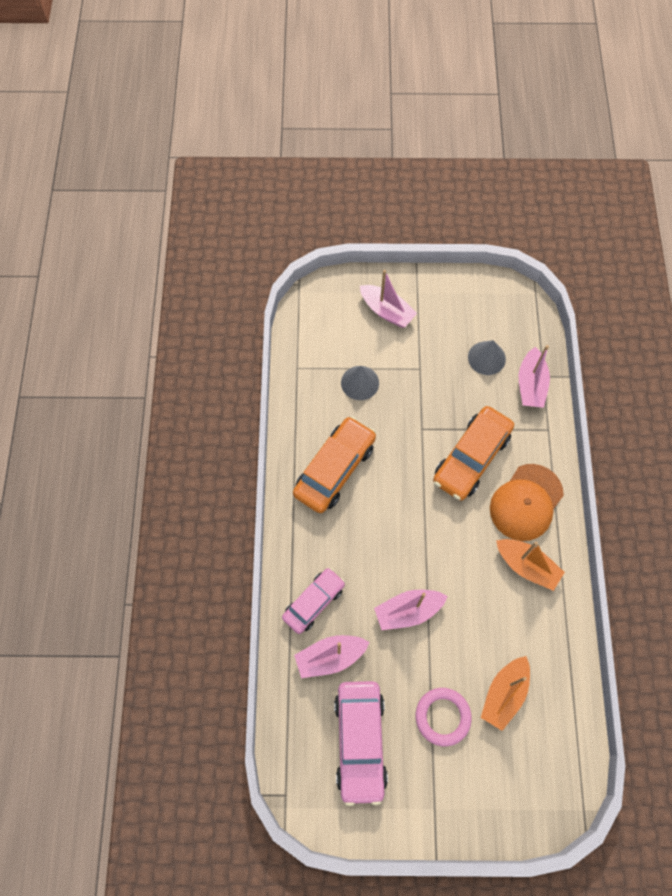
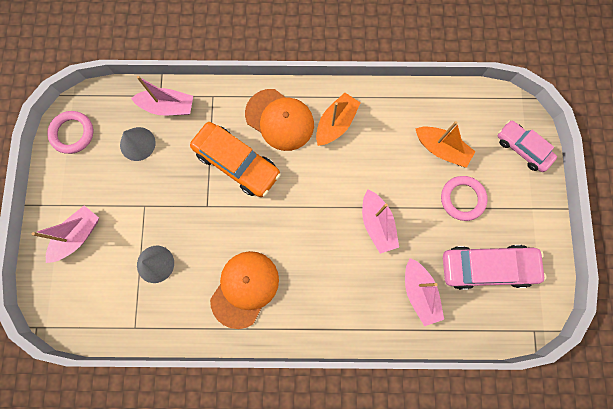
camera: 90 degrees left, 10 degrees up
pink car [282,568,345,634] -> pink car moved to [497,120,557,172]
orange car [293,416,376,513] -> orange cap [210,251,279,329]
none -> pink ring [47,111,93,154]

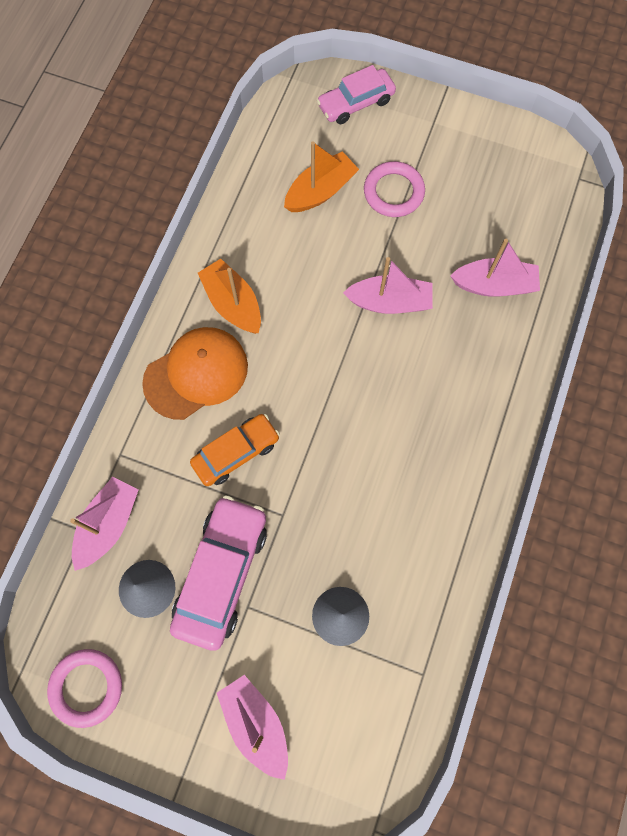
camera: 70 degrees left, 5 degrees down
orange car [190,122,281,197] -> orange car [190,414,280,486], size x0.65
orange cap [210,251,279,329] -> none
pink car [443,245,546,290] -> pink car moved to [170,495,267,651]

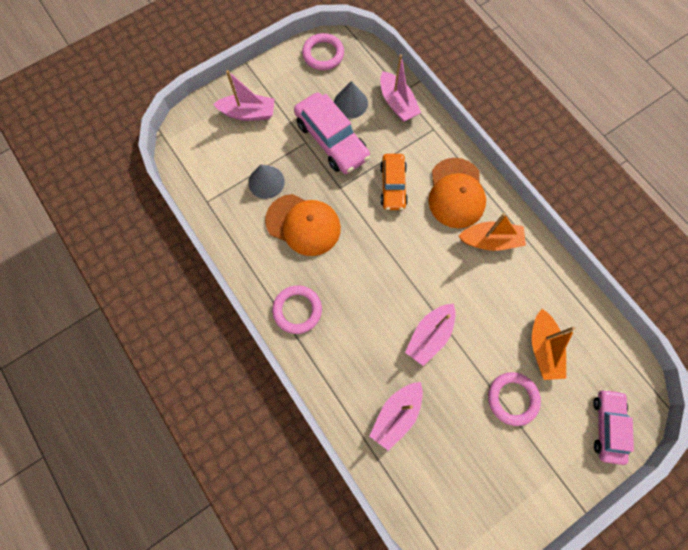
camera: 125 degrees right, 0 degrees up
none -> orange cap [265,194,341,256]
none -> pink ring [272,285,322,334]

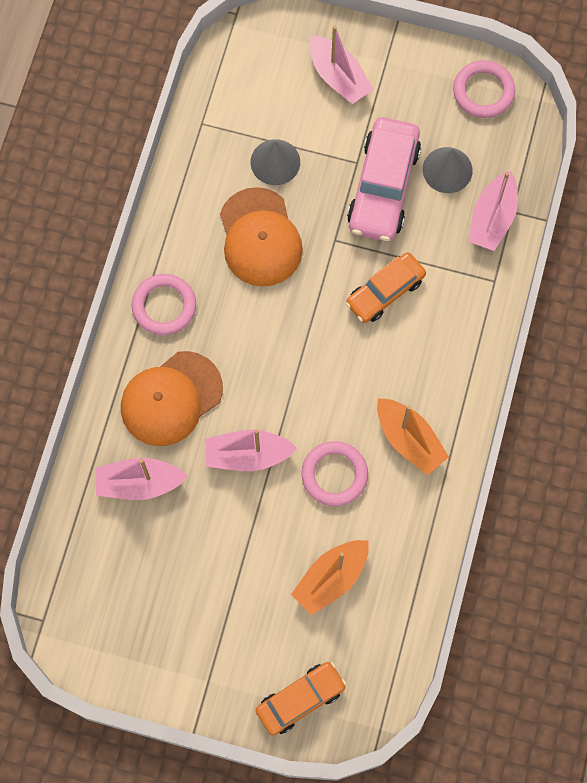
camera: 50 degrees right, 0 degrees up
orange cap [428,158,486,228] -> orange cap moved to [121,351,223,446]
pink ring [488,372,541,426] -> pink ring moved to [301,441,368,506]
pink car [593,389,634,465] -> orange car [256,662,347,736]

